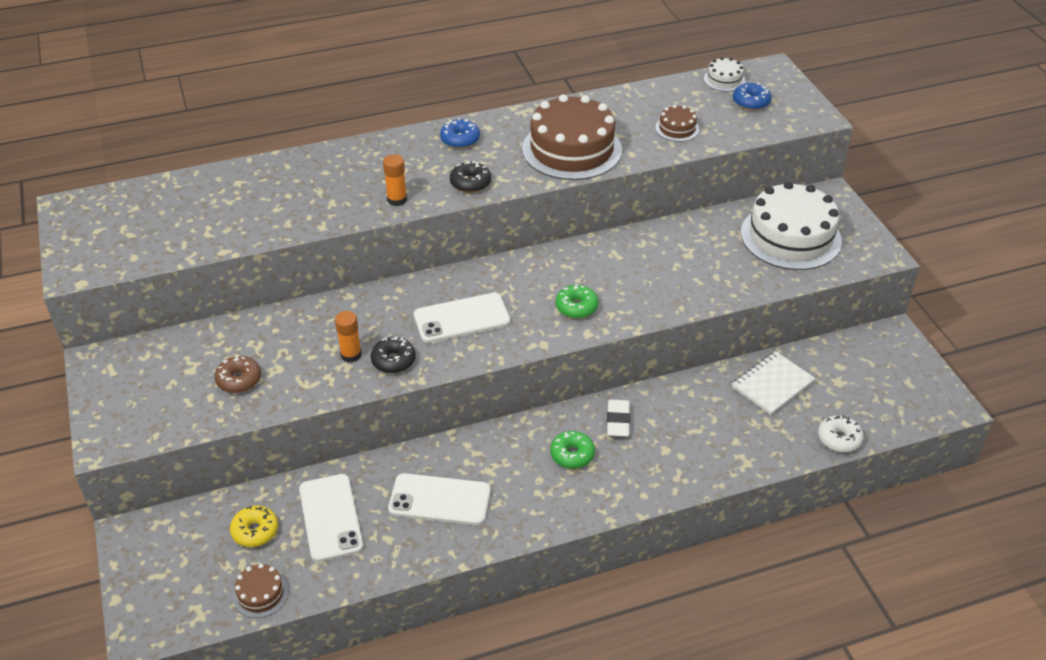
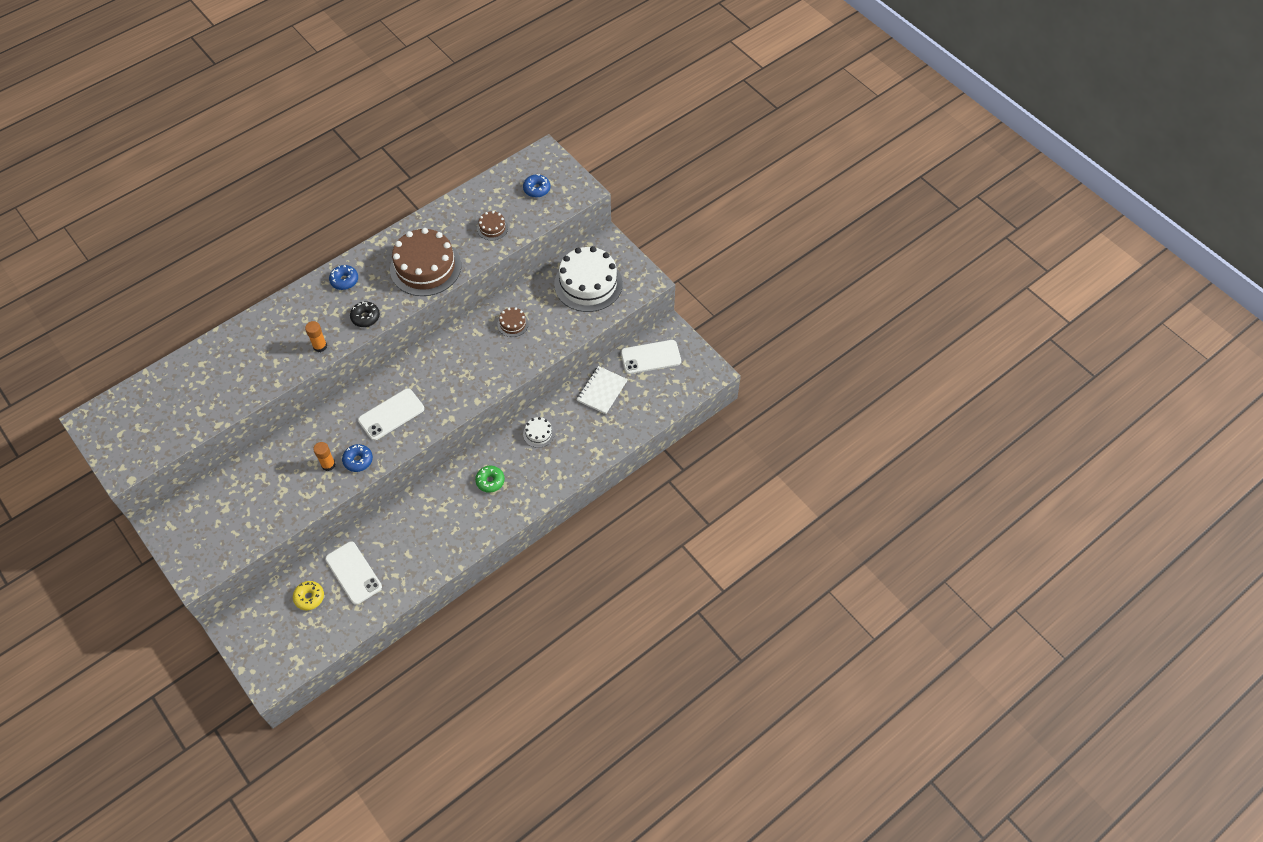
camera: 20 degrees left, 15 degrees up
brown donut [214,355,261,393] -> none
brown cake [233,564,289,618] -> brown cake moved to [497,307,529,337]
black donut [371,337,416,373] -> blue donut [342,444,373,472]
white phone [388,473,491,525] -> white phone moved to [621,340,681,374]
green donut [556,284,599,319] -> none
white eraser [607,399,630,437] -> none
white cake [704,57,745,92] -> white cake moved to [523,417,555,448]
white donut [818,415,863,453] -> none

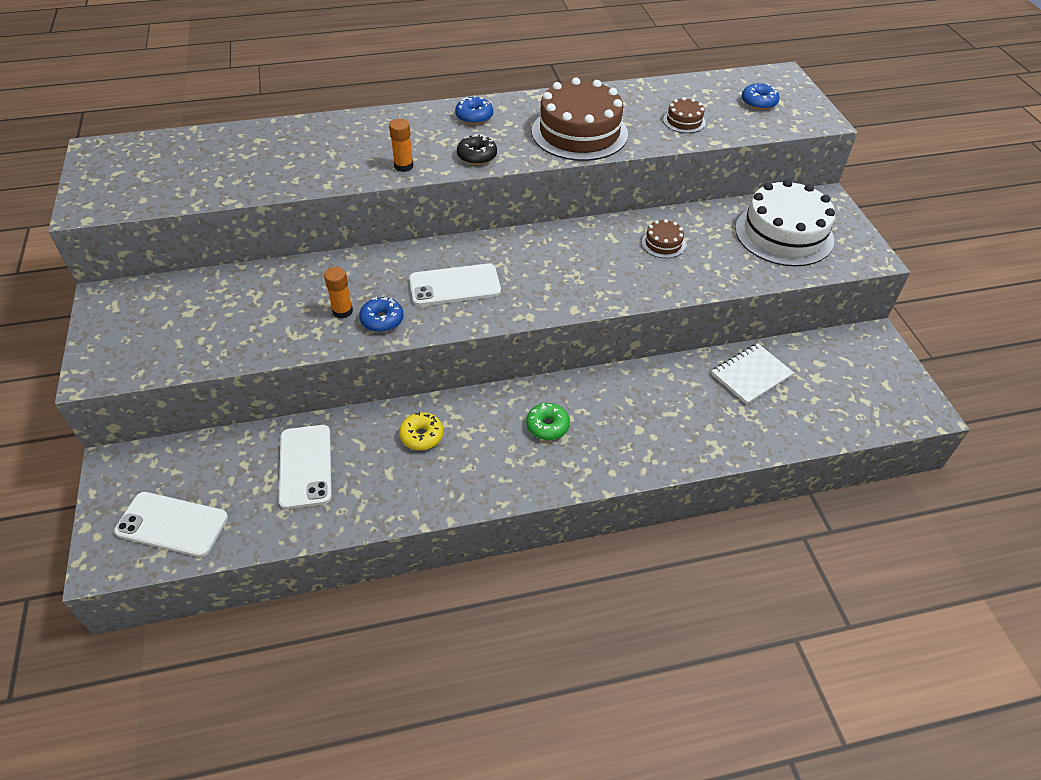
camera: 25 degrees right, 10 degrees down
yellow donut [293,581,324,610] -> yellow donut moved to [399,412,444,451]
white cake [523,417,555,448] -> none
white phone [621,340,681,374] -> white phone moved to [114,492,228,557]

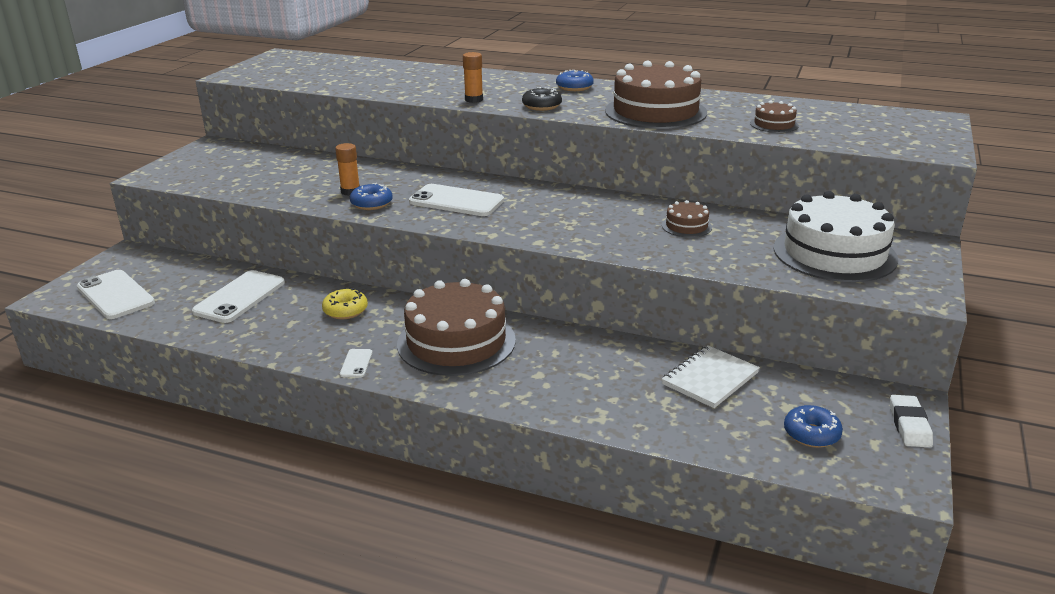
camera: 35 degrees right, 20 degrees down
green donut [526,403,570,440] -> brown cake [397,279,516,376]
white notebook [711,343,794,405] -> white notebook turned 45 degrees counterclockwise [662,345,760,408]
blue donut [741,83,780,110] -> blue donut moved to [784,405,843,448]
none -> white phone [340,349,373,377]
none -> white eraser [890,395,933,447]

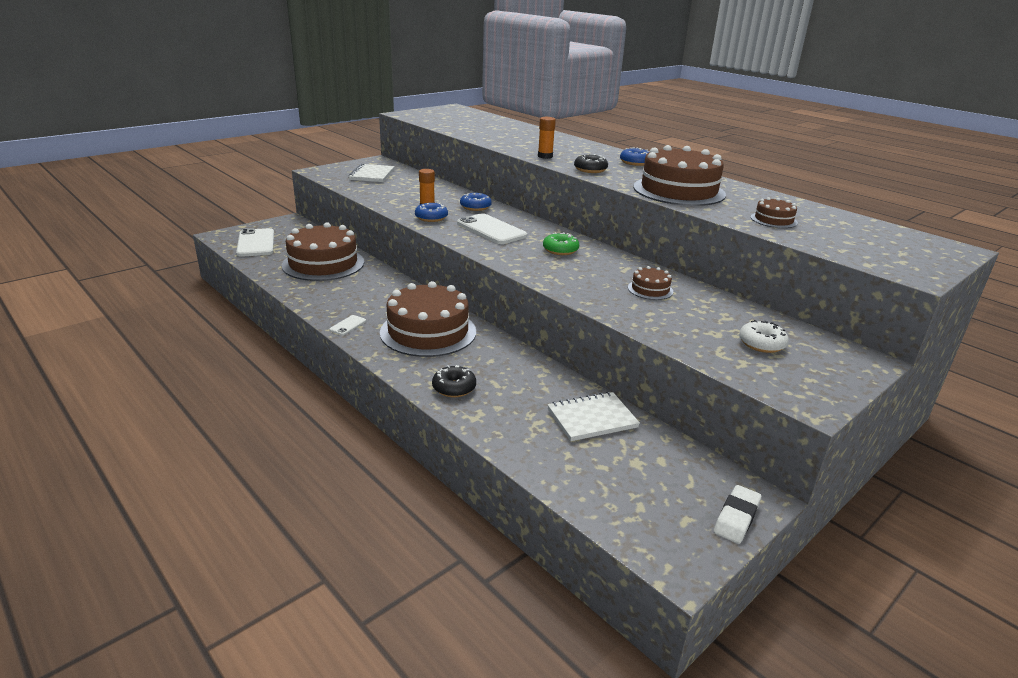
camera: 25 degrees right, 0 degrees up
white phone [192,270,285,323] -> brown cake [282,222,364,281]
yellow donut [322,288,368,319] -> none
white cake [774,191,898,282] -> white donut [739,320,789,353]
blue donut [784,405,843,448] -> blue donut moved to [460,193,492,211]
none -> white notebook [349,164,395,182]
none -> black donut [432,365,476,397]
none -> green donut [543,232,579,255]

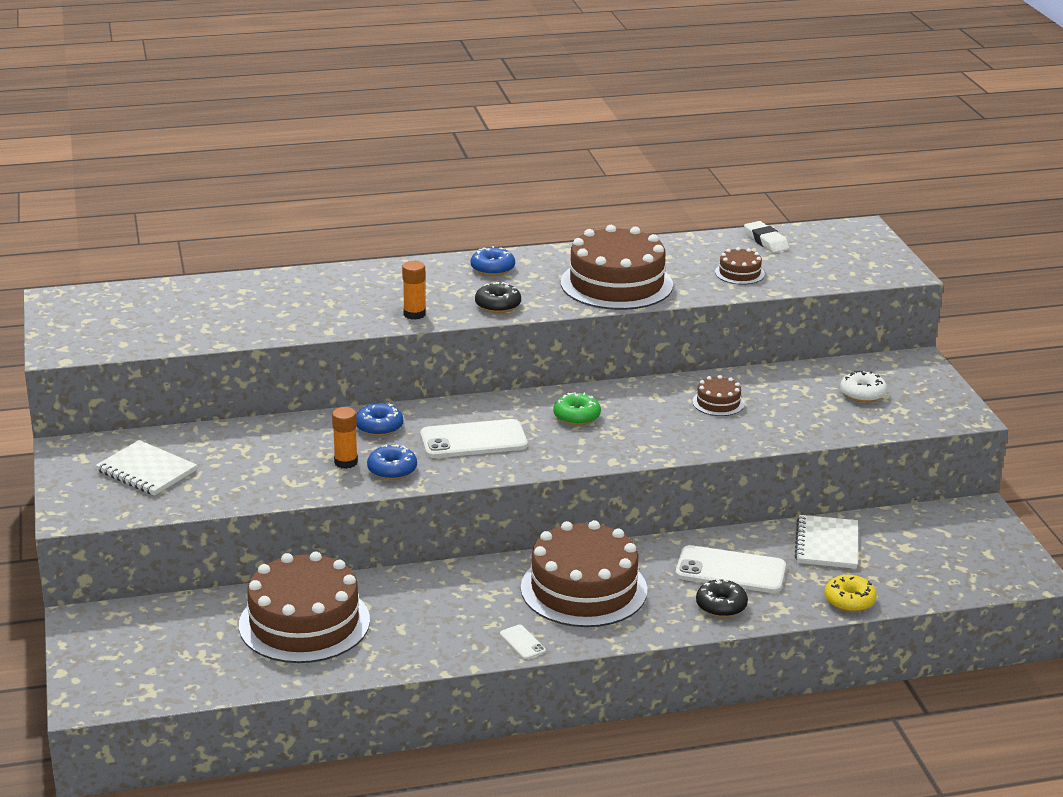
camera: 60 degrees left, 0 degrees up
white phone [236,228,274,257] -> white phone moved to [676,545,786,593]
white eraser [714,485,761,544] -> white eraser moved to [744,221,789,253]
none -> yellow donut [825,575,877,612]

